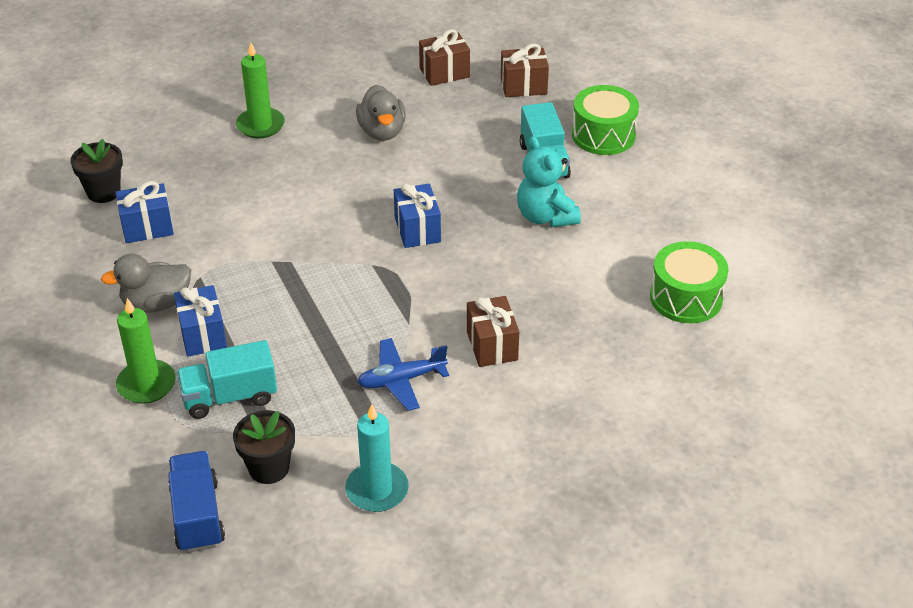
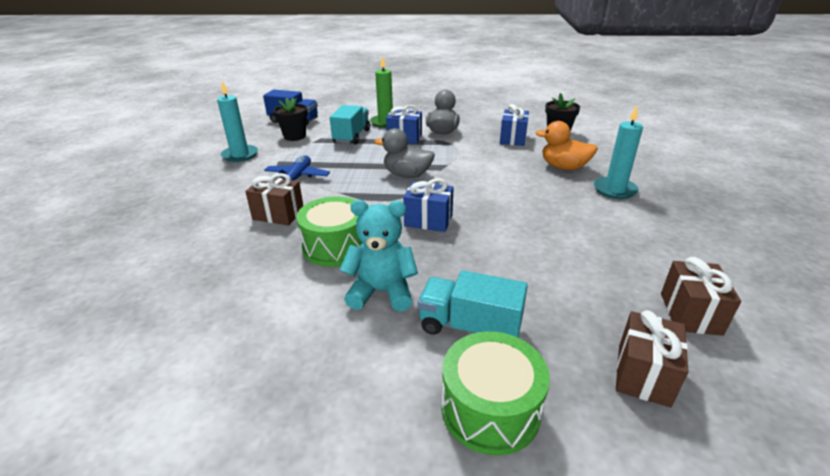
camera: 120 degrees right, 10 degrees down
green candle [236,42,285,138] -> turquoise candle [594,105,643,199]
grey duck [356,85,406,141] -> grey duck moved to [374,128,435,178]
green drum [650,241,729,323] -> green drum moved to [296,196,362,267]
none -> orange duck [535,121,598,170]

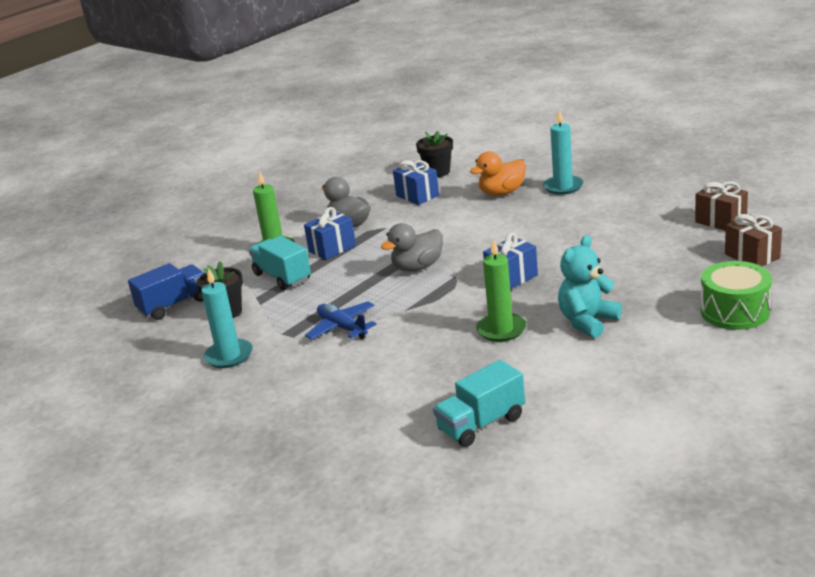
camera: 50 degrees left, 5 degrees down
brown gift [245,173,303,225] -> none
green drum [296,196,362,267] -> green candle [476,239,526,342]
turquoise truck [418,270,528,337] -> turquoise truck moved to [433,360,525,447]

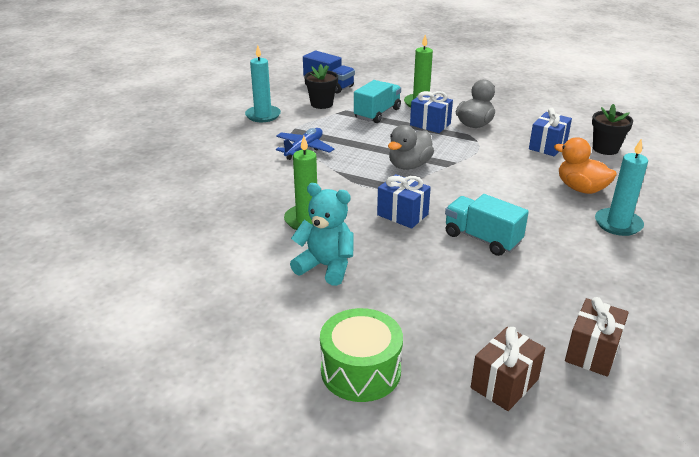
camera: 70 degrees right, 5 degrees up
grey duck [381,223,443,272] -> grey duck turned 90 degrees counterclockwise [388,125,434,170]
turquoise truck [433,360,525,447] -> turquoise truck moved to [445,194,529,256]

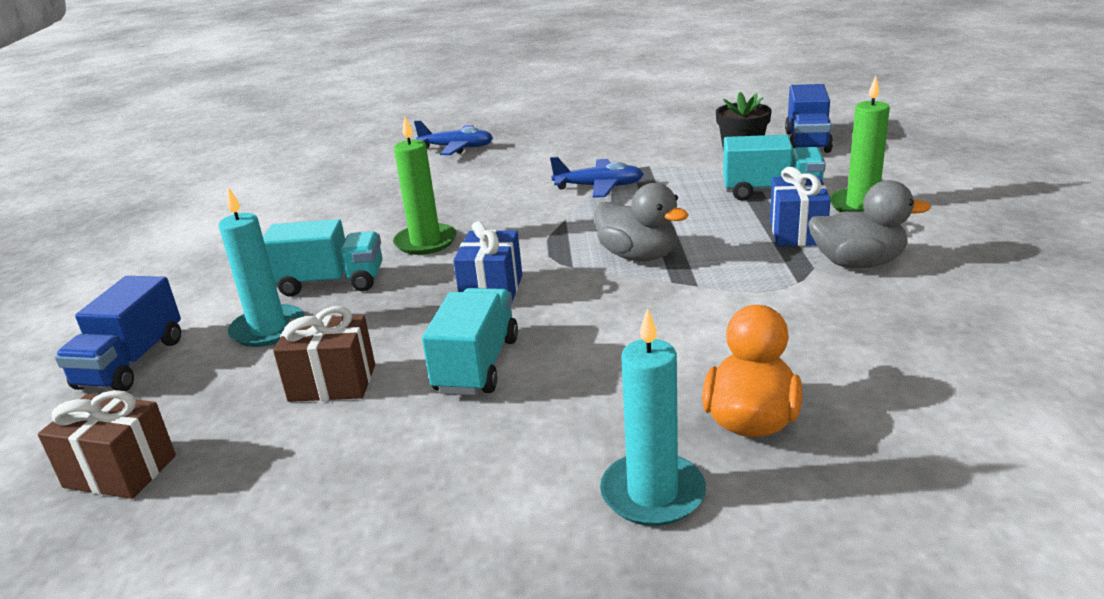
camera: 65 degrees right, 5 degrees down
turquoise candle [245,45,281,122] -> turquoise candle moved to [218,187,305,347]
turquoise teddy bear [290,183,354,286] -> turquoise truck [263,219,382,297]
green drum [320,308,403,402] -> blue truck [55,276,181,391]
grey duck [388,125,434,170] -> grey duck turned 150 degrees counterclockwise [594,183,689,261]
blue gift [529,108,572,156] -> none
brown gift [565,297,629,377] -> brown gift moved to [273,306,375,402]
black flower pot [592,104,633,155] -> none
none -> blue plane [414,120,493,155]

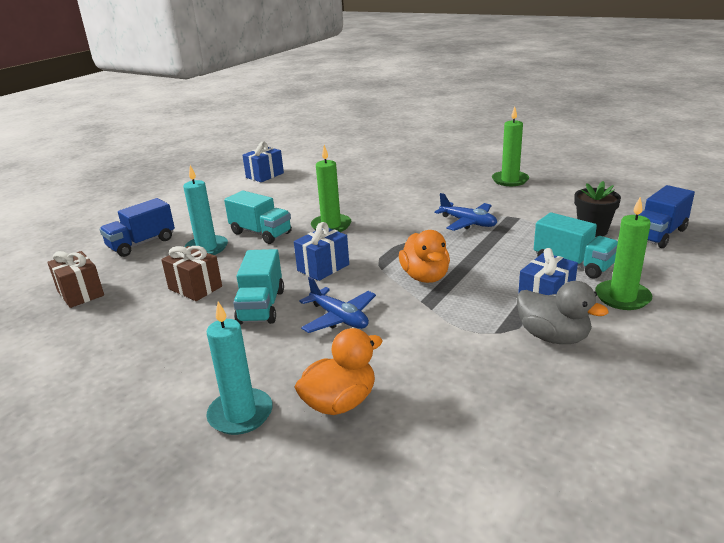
camera: 35 degrees right, 0 degrees up
blue plane [414,120,493,155] -> blue plane moved to [299,277,376,333]
turquoise truck [422,288,518,395] -> turquoise truck turned 135 degrees clockwise [233,249,284,324]
grey duck [594,183,689,261] -> orange duck [399,230,450,283]
none -> blue gift [242,142,284,182]
none -> green candle [492,107,529,186]

